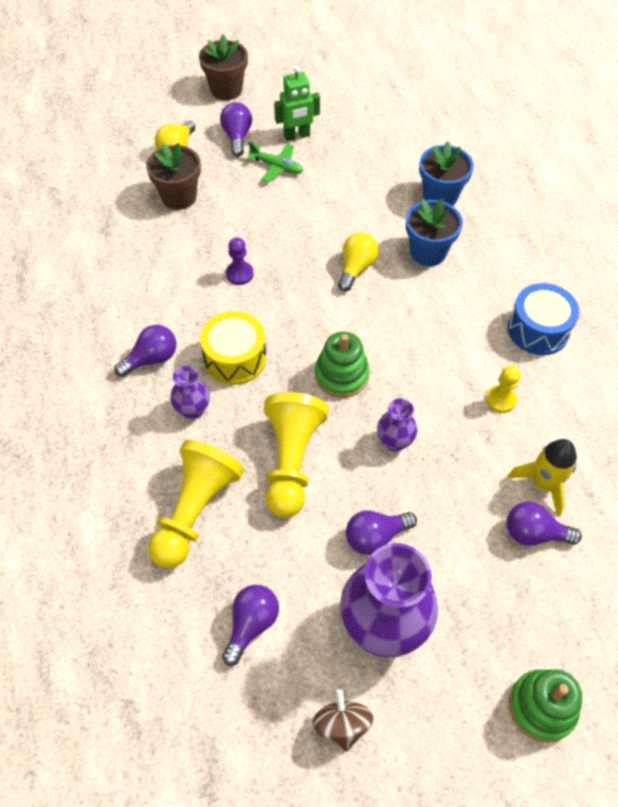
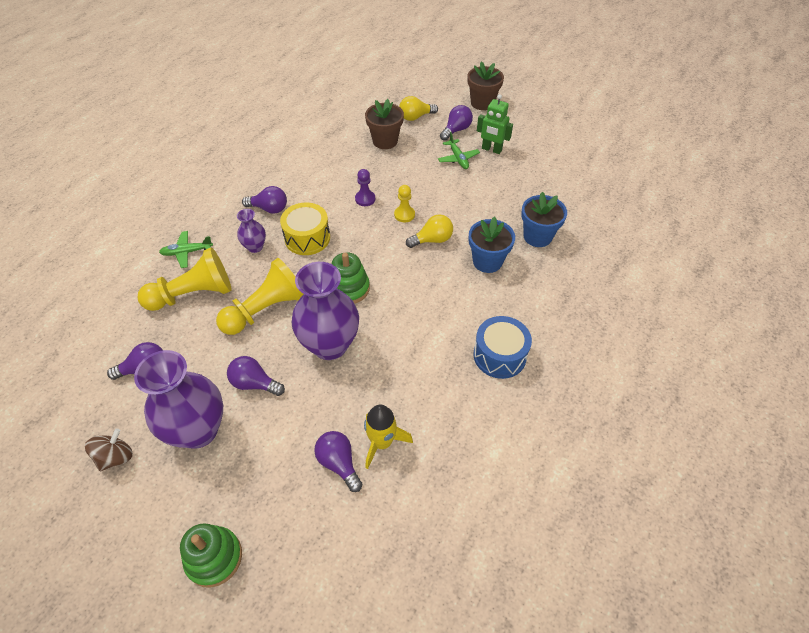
camera: 45 degrees right, 5 degrees down
purple vase [377,398,417,452] -> purple vase [292,262,359,360], size x2.06
yellow pawn [486,366,520,413] -> yellow pawn moved to [394,185,415,222]
none -> green plane [159,231,213,268]

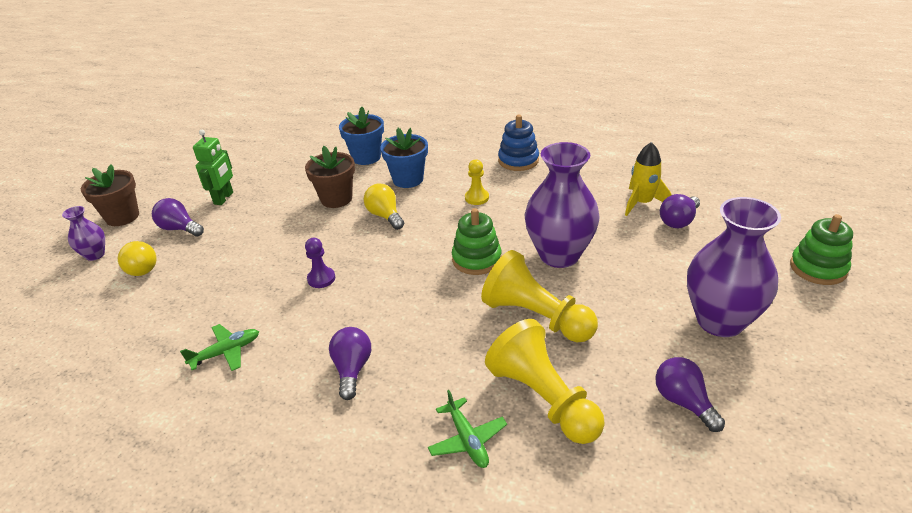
camera: 100 degrees left, 15 degrees down
brown spinning top [85,428,133,471] -> none
purple light bulb [227,356,285,396] -> none
purple vase [237,209,266,253] -> purple vase moved to [62,206,105,261]
yellow drum [280,202,330,255] -> none
brown flower pot [365,99,404,149] -> brown flower pot moved to [305,146,355,208]
yellow pawn [394,185,415,222] -> yellow pawn moved to [465,159,489,205]
green plane [438,132,480,169] -> green plane moved to [180,324,259,371]
blue drum [474,316,532,379] -> blue stacking toy [498,115,539,171]

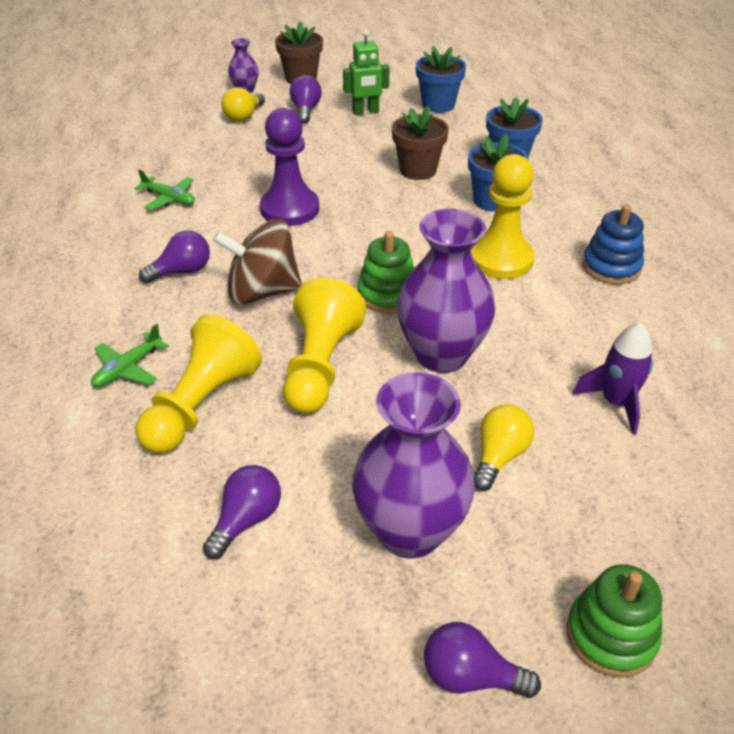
camera: 60 degrees right, 5 degrees up
purple pawn [305,238,335,288] -> purple pawn [260,108,319,226], size x2.01
yellow light bulb [364,183,404,230] -> yellow light bulb moved to [474,404,534,491]
yellow pawn [465,159,489,205] -> yellow pawn [471,154,534,279], size x2.01
yellow rocket [625,142,672,216] -> purple rocket [573,322,653,435]
purple light bulb [660,194,700,228] -> purple light bulb moved to [424,622,541,698]
none -> brown spinning top [213,219,302,305]
none -> blue flower pot [416,46,466,113]

